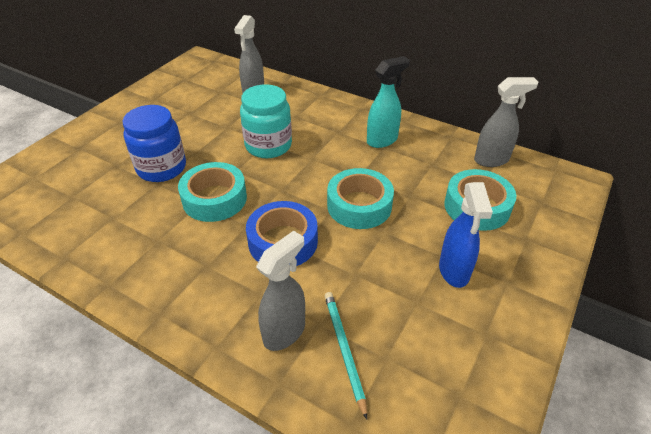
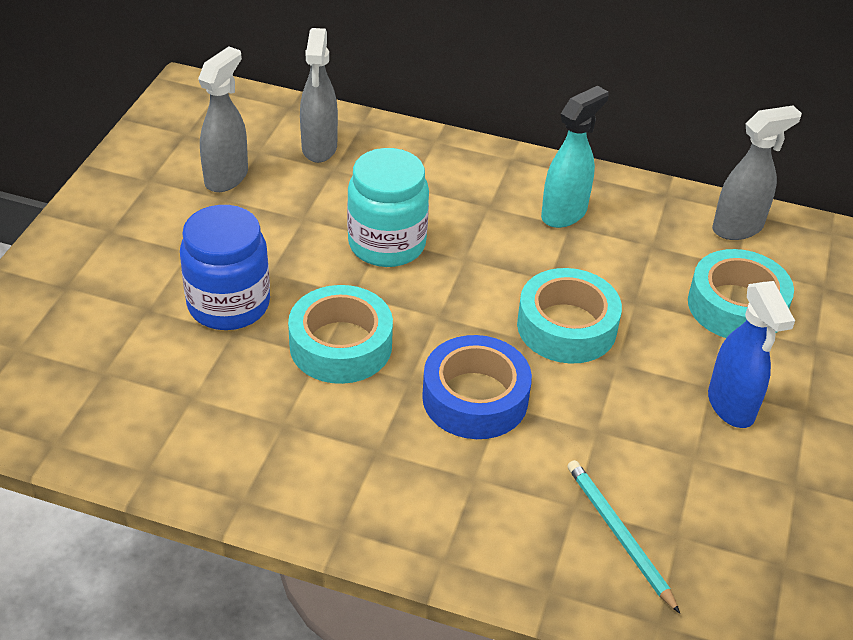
camera: 15 degrees left, 0 degrees up
grey spray bottle [256,231,305,351] -> grey spray bottle moved to [198,46,248,192]

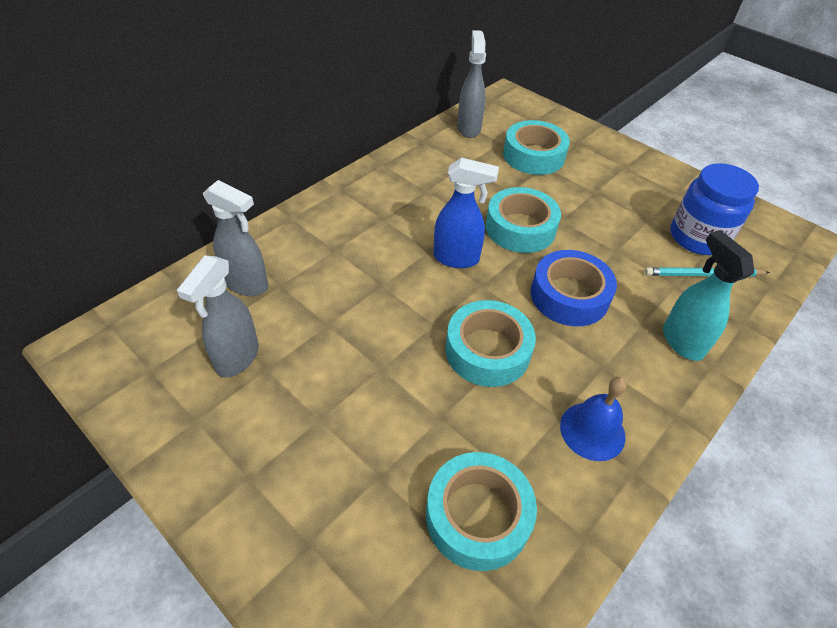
camera: 65 degrees left, 5 degrees up
blue jar [180,205,270,330] -> blue jar moved to [671,163,759,255]
grey spray bottle [198,46,248,192] -> grey spray bottle turned 120 degrees counterclockwise [177,255,259,378]
turquoise jar [347,148,429,267] -> none
turquoise spray bottle [541,86,608,228] -> turquoise spray bottle moved to [663,230,755,361]
blue spray bottle [708,281,795,428] -> blue spray bottle moved to [434,158,499,268]
none -> turquoise tape [426,452,537,571]
none -> blue bell [560,377,627,461]

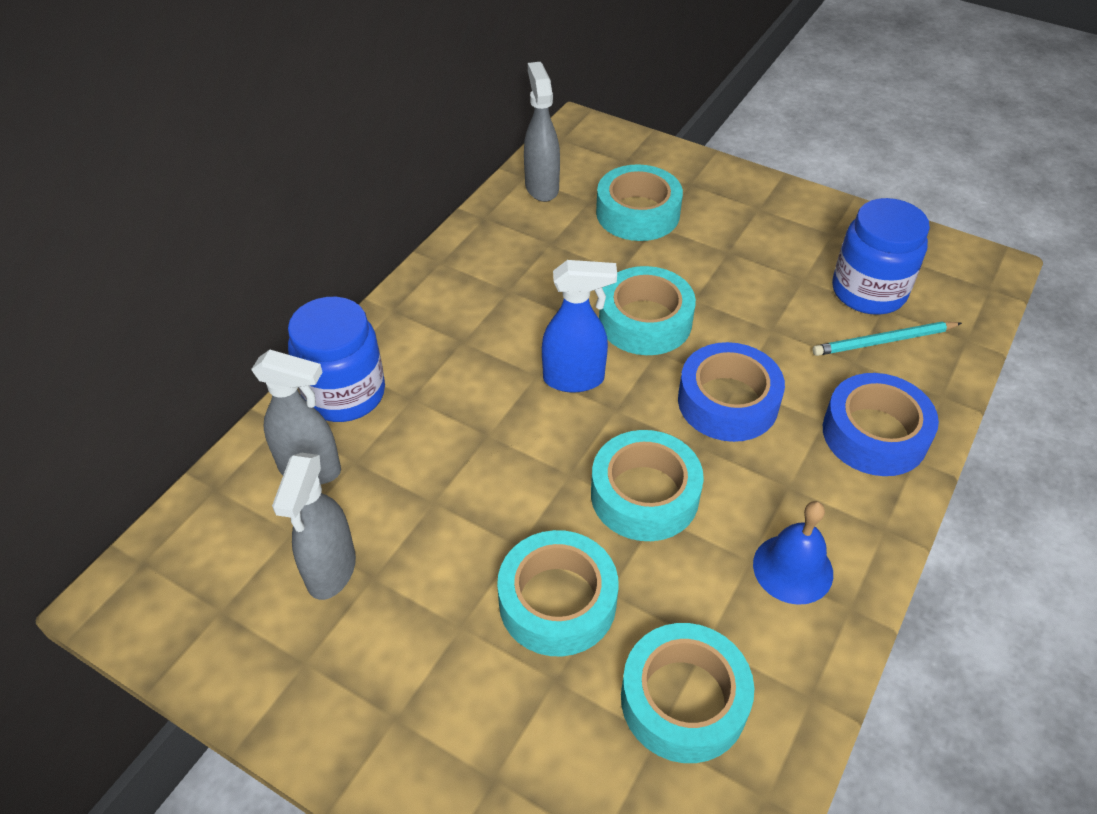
camera: 10 degrees left, 0 degrees up
turquoise spray bottle [663,230,755,361] -> blue tape [823,373,939,476]
none -> blue jar [288,297,385,422]
none -> turquoise tape [497,530,619,657]

